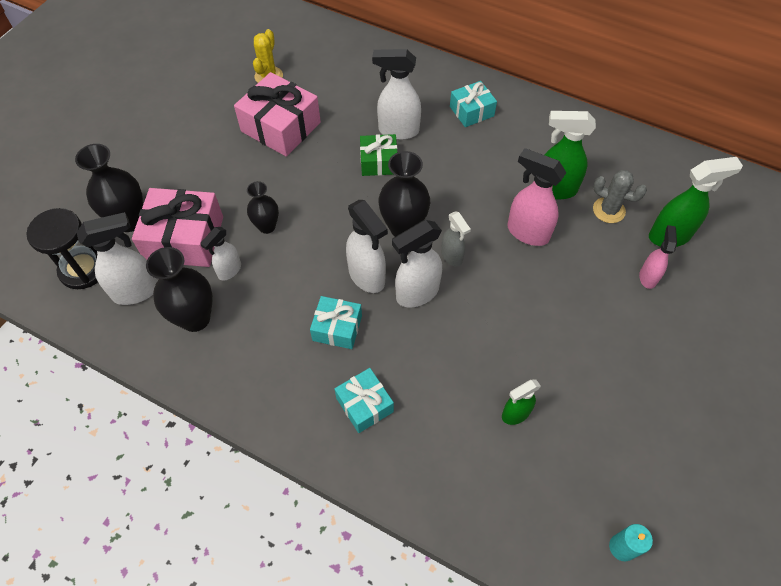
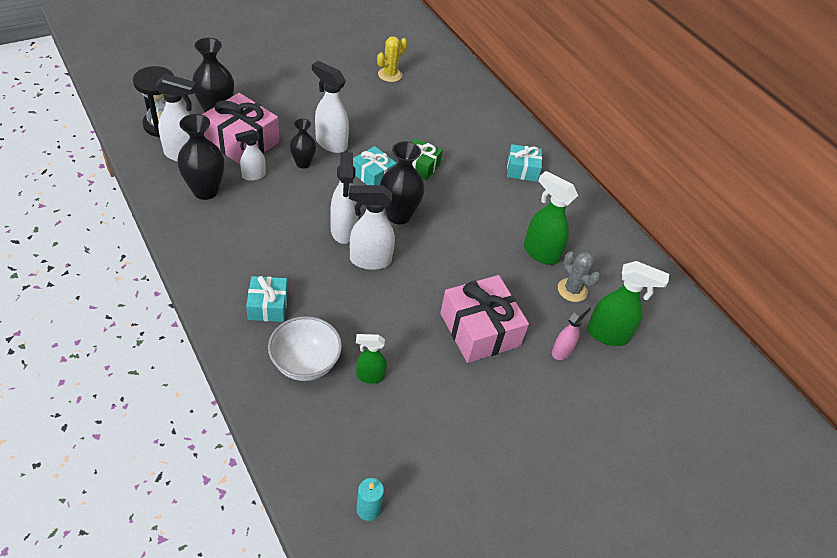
camera: 25 degrees right, 10 degrees down
pink gift [234,72,321,157] -> pink gift moved to [440,275,529,363]
turquoise gift [310,296,362,349] -> turquoise gift moved to [353,146,397,185]
white spray bottle [372,49,421,140] -> white spray bottle moved to [312,61,349,153]
grey spray bottle [441,211,471,267] -> none
pink spray bottle [508,148,567,246] -> none
none -> white bowl [268,316,342,381]

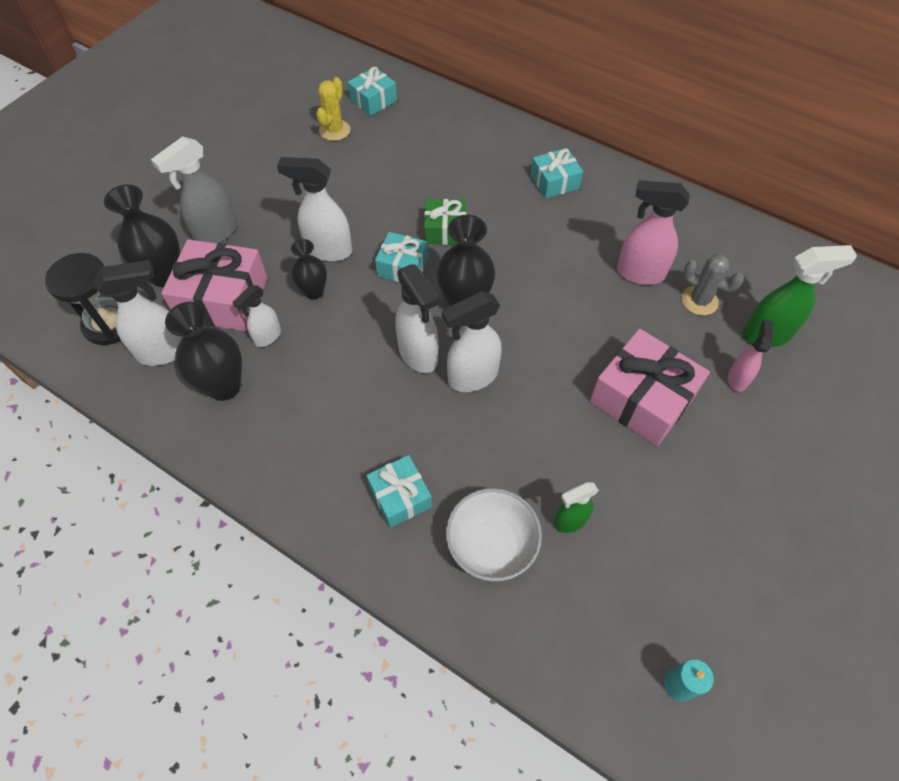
camera: 20 degrees left, 10 degrees up
green spray bottle [524,171,578,265] -> pink spray bottle [617,180,690,285]
none -> grey spray bottle [151,136,237,244]
none -> turquoise gift [347,67,397,116]

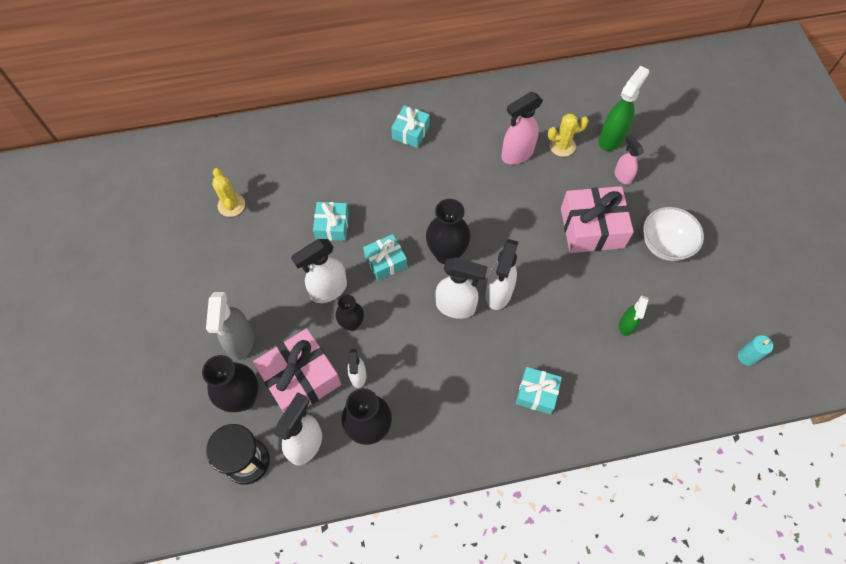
camera: 45 degrees left, 5 degrees up
turquoise gift [347,67,397,116] -> turquoise gift moved to [313,202,349,241]
green gift [424,199,466,245] -> none
white bowl [446,488,542,581] -> white bowl moved to [643,207,704,261]
grey cactus [681,254,744,316] -> yellow cactus [548,113,589,157]

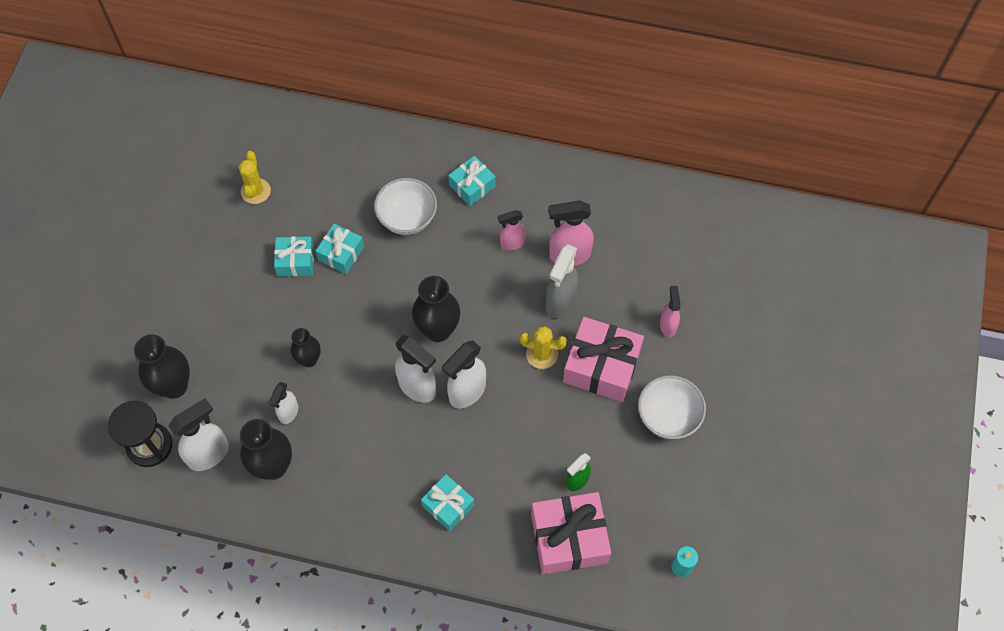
camera: 25 degrees right, 0 degrees up
grey spray bottle [206,292,254,360] -> grey spray bottle moved to [546,244,579,318]
pink gift [253,328,341,412] -> pink gift moved to [531,492,611,574]
white spray bottle [291,239,347,303] -> none
turquoise gift [363,234,407,281] -> turquoise gift moved to [274,236,314,277]
yellow cactus [548,113,589,157] -> yellow cactus moved to [519,326,567,369]
green spray bottle [599,66,649,151] -> none
none -> white bowl [374,178,437,235]
none -> pink spray bottle [498,210,526,250]

